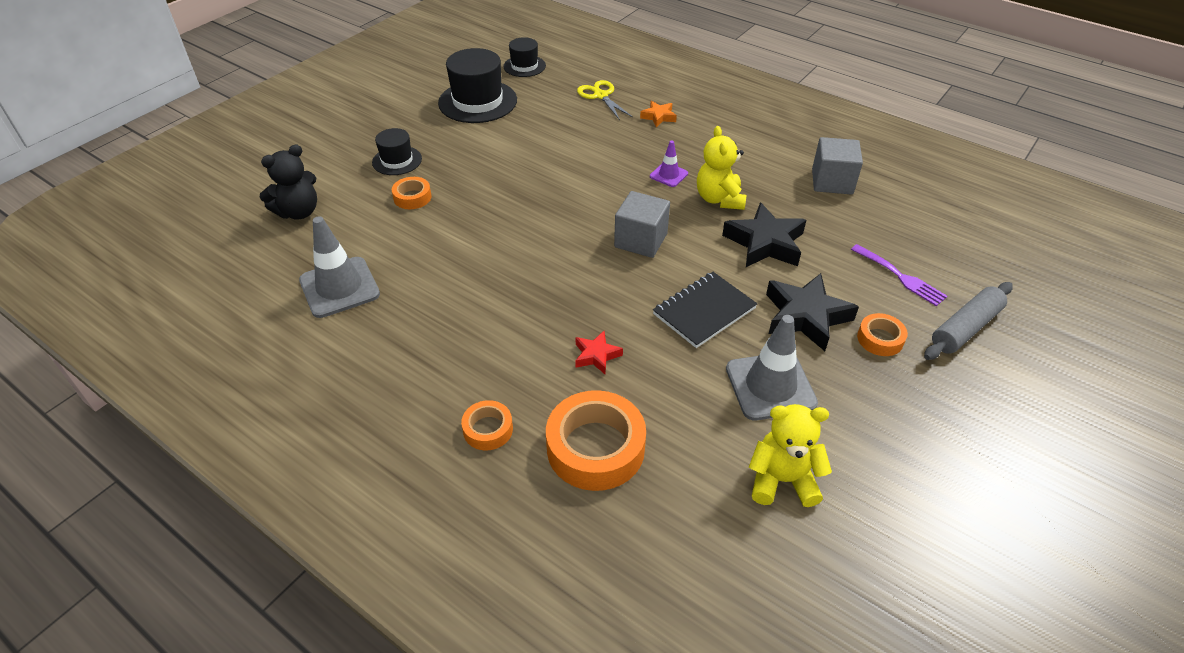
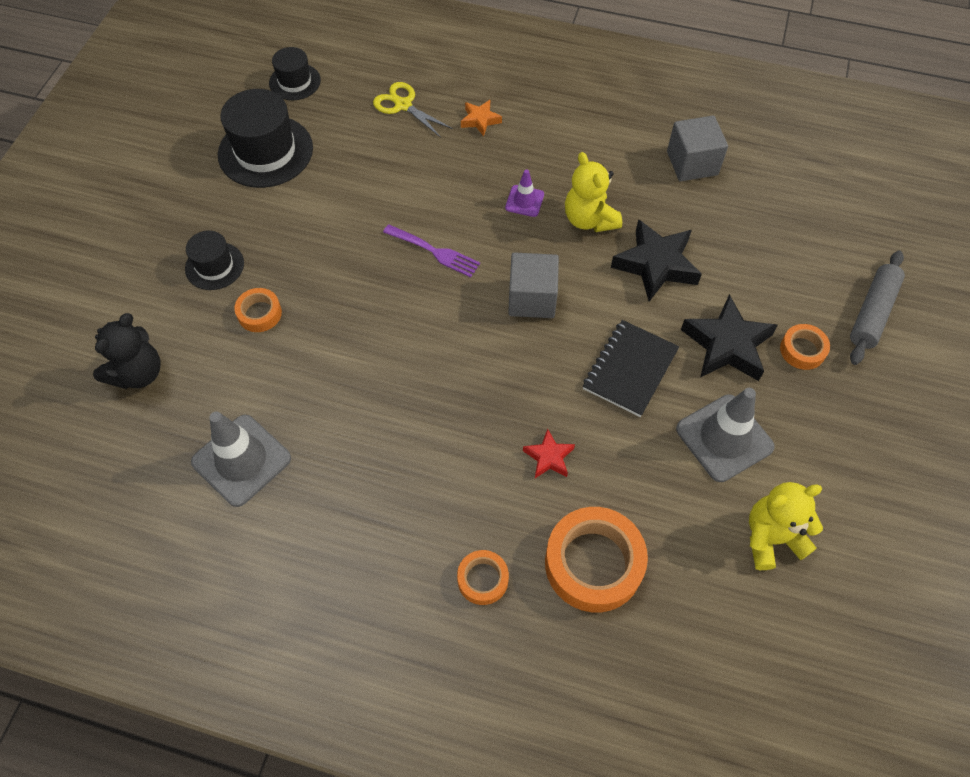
camera: 20 degrees left, 15 degrees up
purple fork [851,244,948,306] -> purple fork moved to [383,224,480,277]

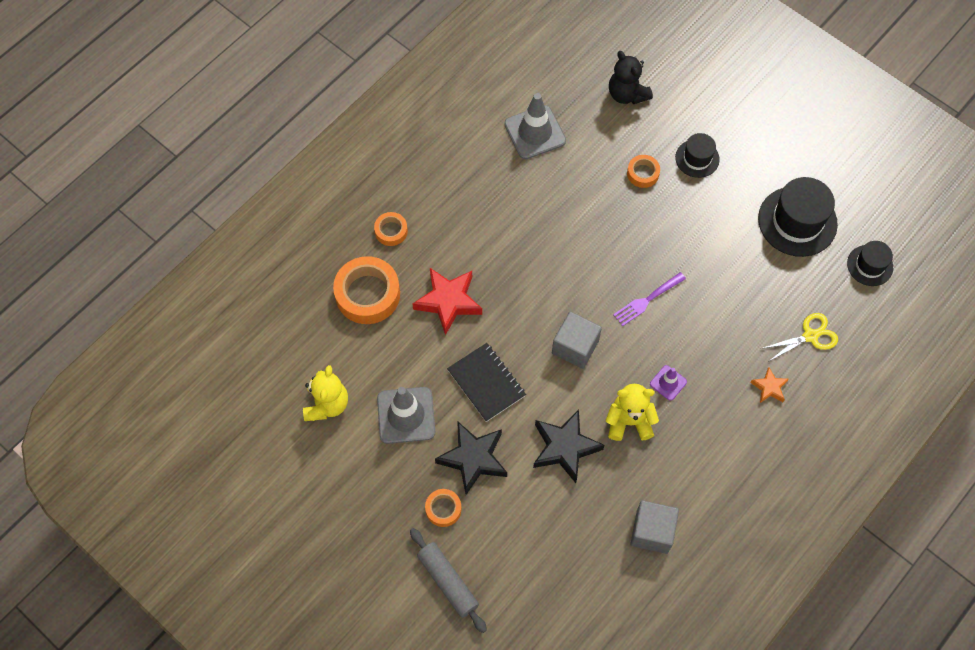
camera: 115 degrees right, 5 degrees up
red star [523,429,575,478] -> red star [412,268,482,335], size x1.90

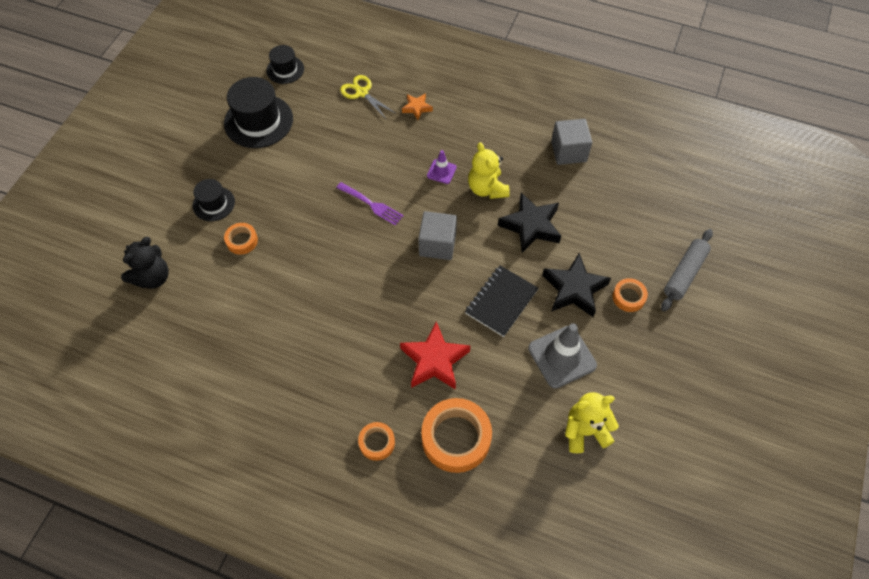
camera: 110 degrees left, 5 degrees down
grey traffic cone [504,93,566,159] -> none

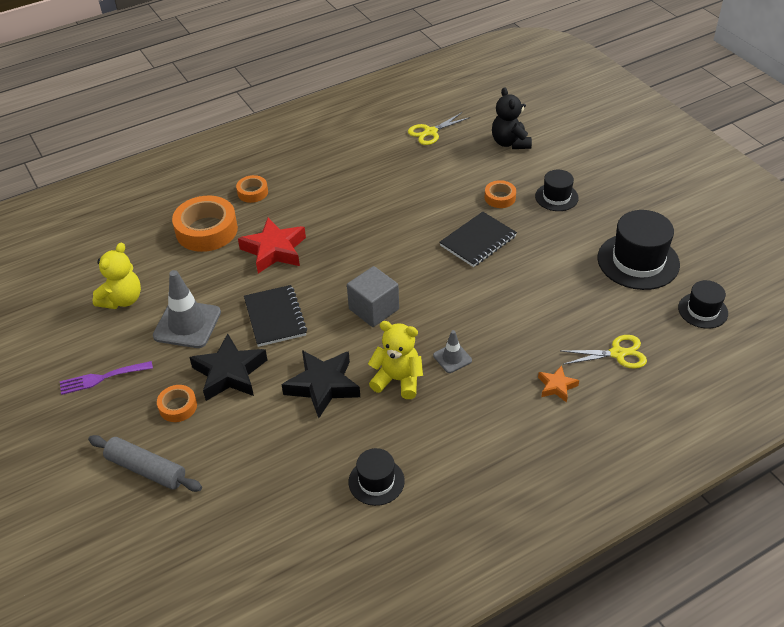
camera: 130 degrees right, 15 degrees down
purple fork [336,182,404,226] -> purple fork moved to [60,361,153,395]
purple traffic cone [427,150,457,184] -> grey traffic cone [433,330,472,373]
grey cube [551,119,592,165] -> black hat [349,448,405,506]
grey rolling pin [661,229,713,311] -> grey rolling pin turned 45 degrees counterclockwise [88,435,202,492]
none -> yellow scissors [408,112,470,145]
none -> black notebook [439,212,517,267]

